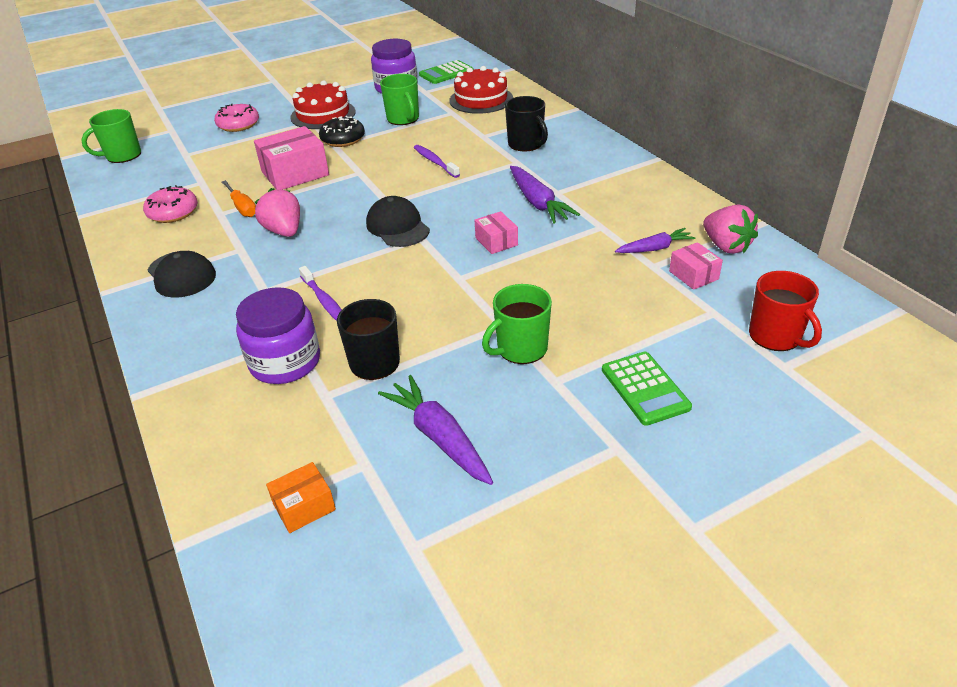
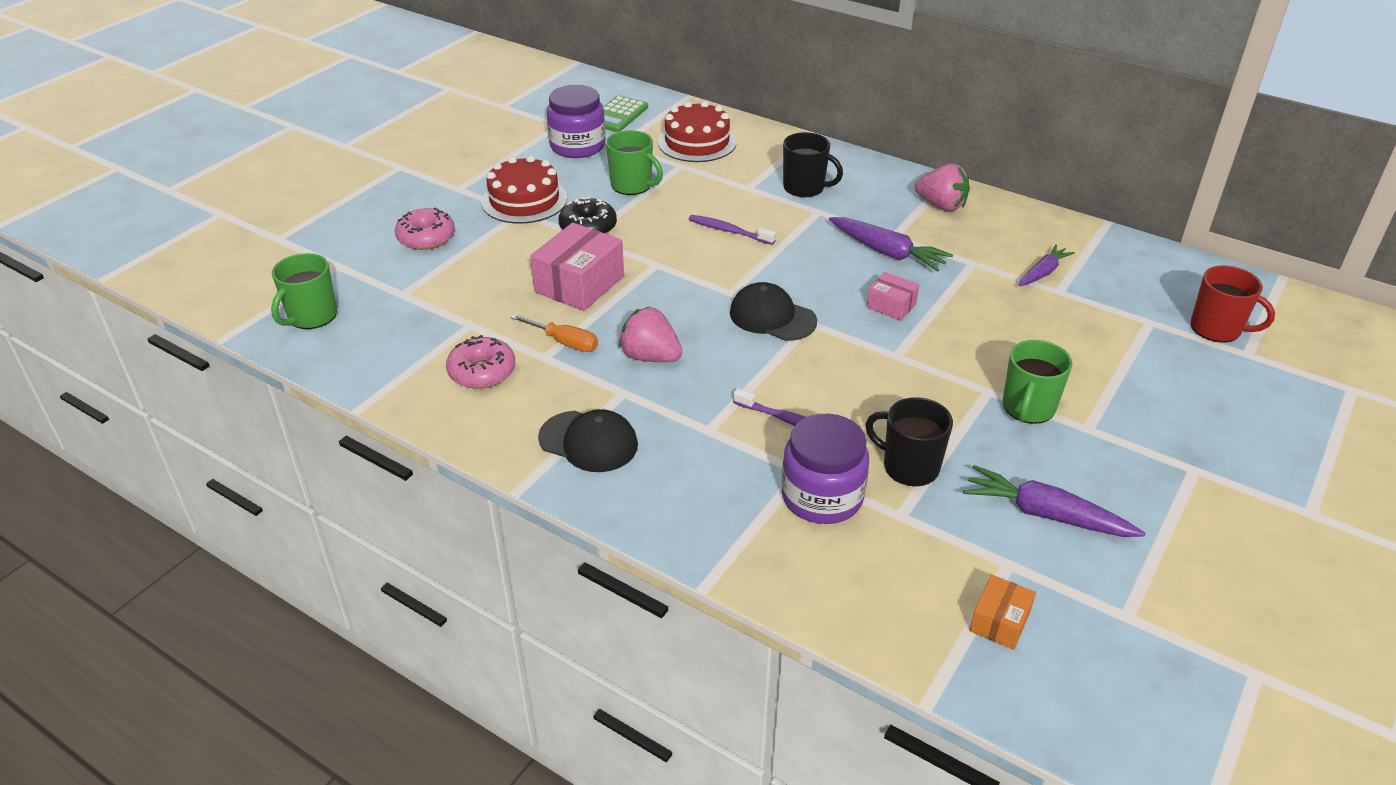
camera: 30 degrees left, 0 degrees up
green calculator [602,352,692,426] -> none
pink box [669,242,723,290] -> none
pink strawberry [703,204,758,254] -> pink strawberry moved to [915,164,970,211]

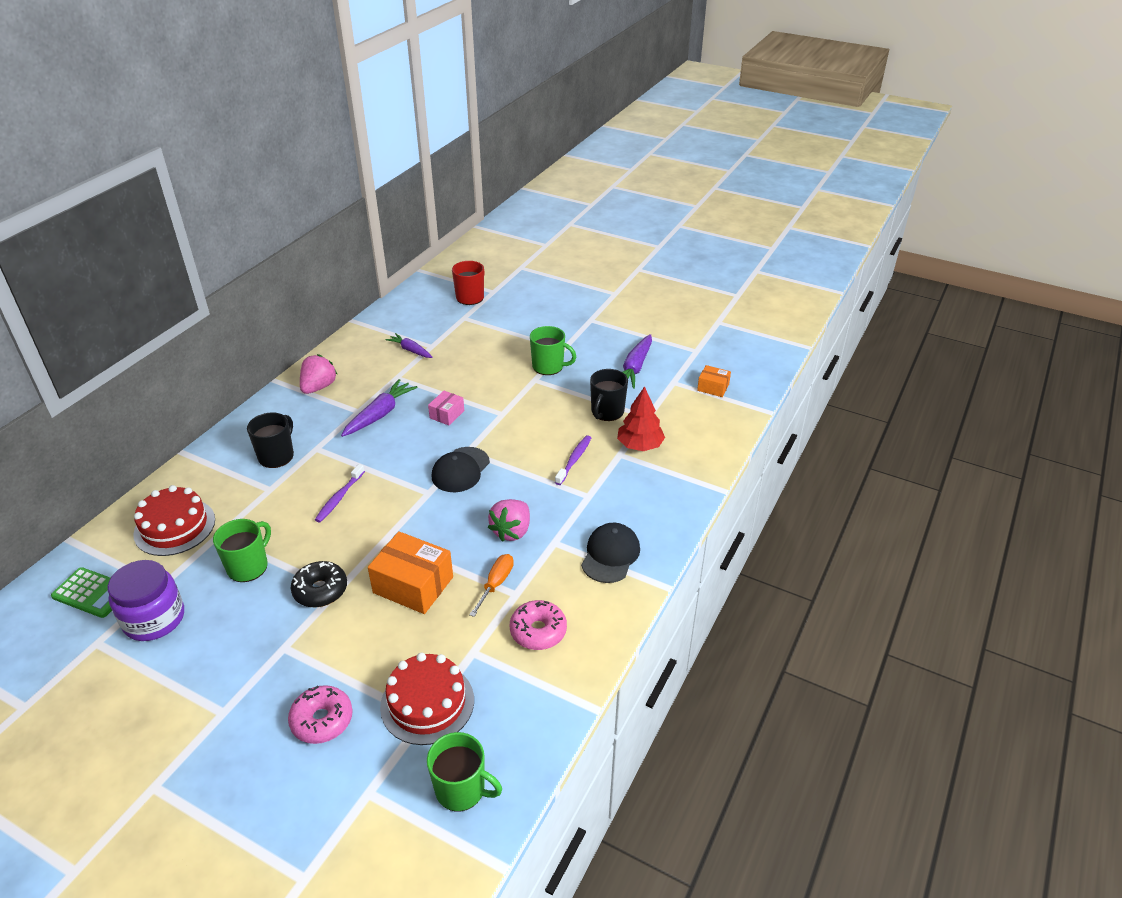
camera: 95 degrees left, 0 degrees up
red cake [482,155,567,224] -> red cake moved to [380,653,474,745]
pink box [530,223,624,311] -> orange box [368,531,453,614]
purple jar [782,414,869,524] -> red tree [617,386,665,451]

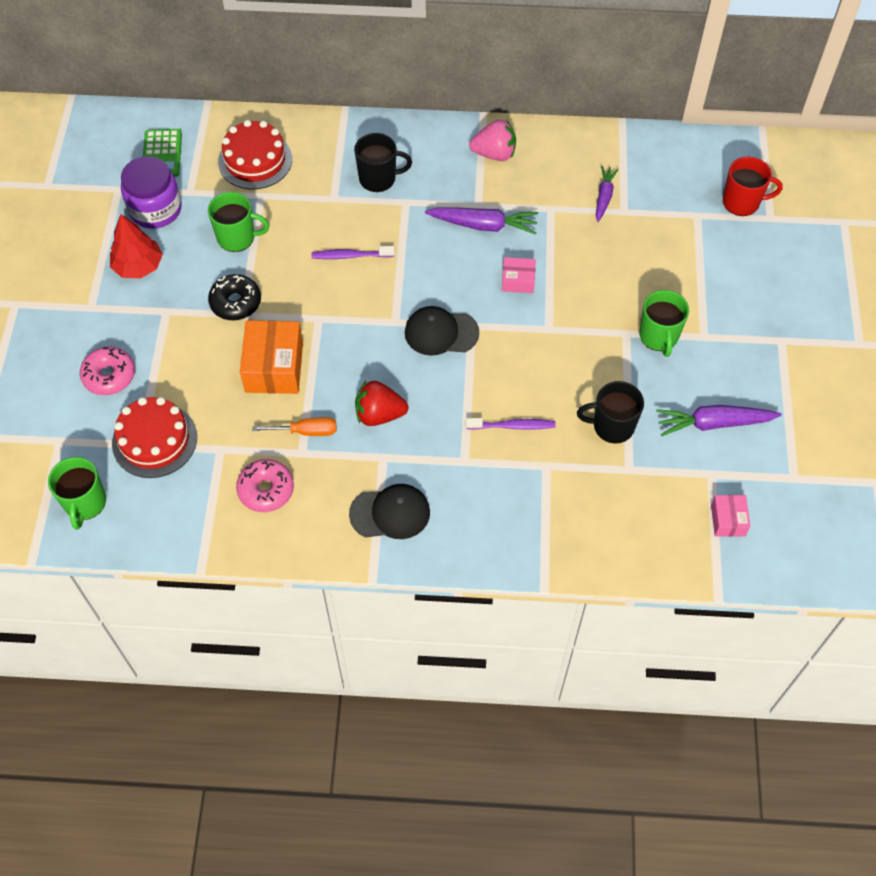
camera: 65 degrees right, 20 degrees up
pink strawberry [488,499,530,542] -> red strawberry [355,381,408,426]
red tree [617,386,665,451] -> red tree moved to [110,214,163,278]
orange box [697,365,731,397] -> pink box [711,495,750,537]

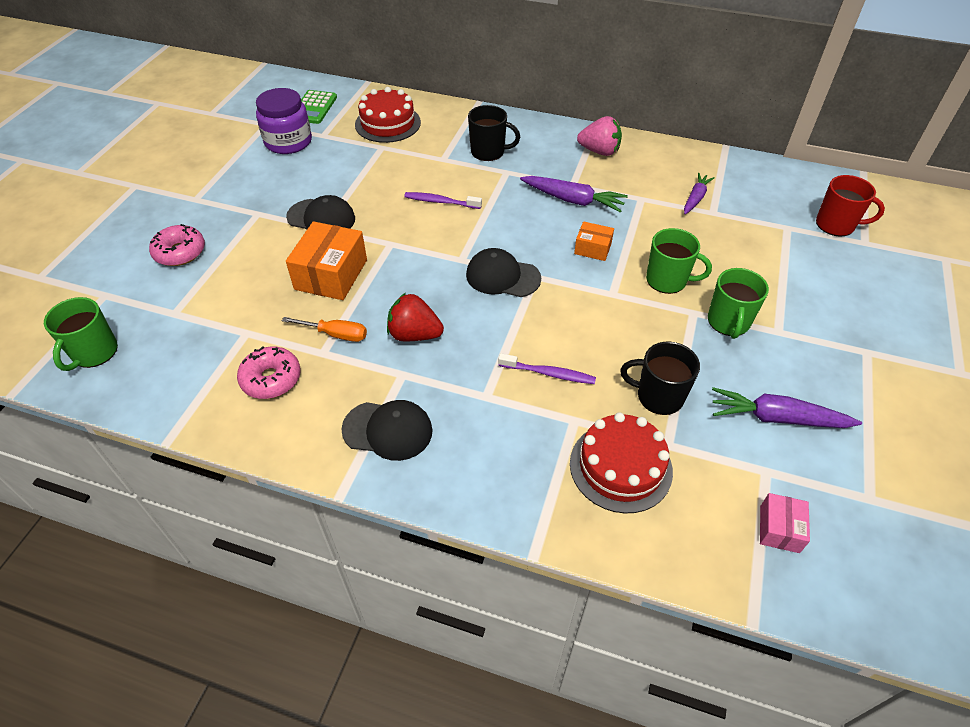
camera: 15 degrees right, 10 degrees down
red tree [110,214,163,278] -> none
red cake [112,397,197,478] -> red cake moved to [570,412,673,513]
green mug [208,192,269,252] -> green mug moved to [646,228,712,294]
black donut [208,274,261,320] -> black cap [286,195,355,230]
pink box [502,257,536,293] -> orange box [574,221,614,261]

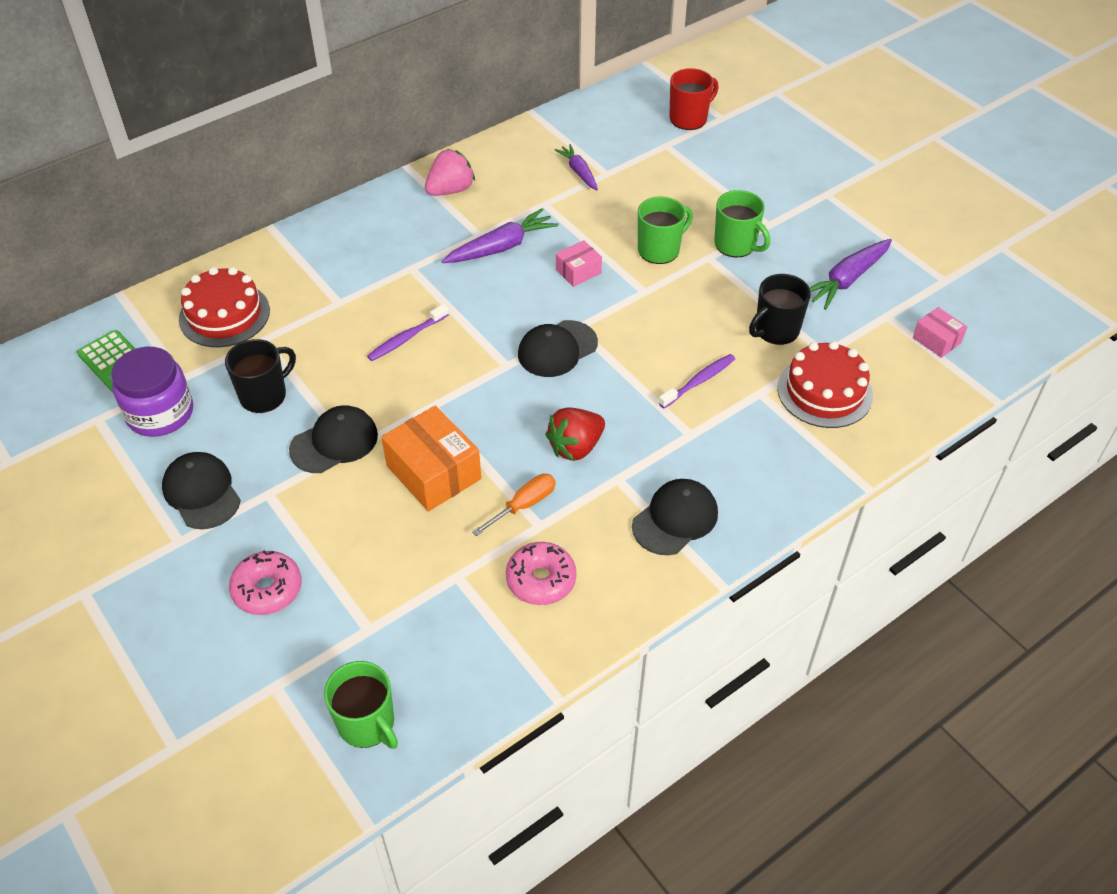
camera: 55 degrees left, 0 degrees up
black mug [468,105,520,161] -> black mug moved to [225,339,296,413]
orange box [574,221,614,261] -> pink box [556,240,602,287]
none -> black cap [162,452,241,529]

